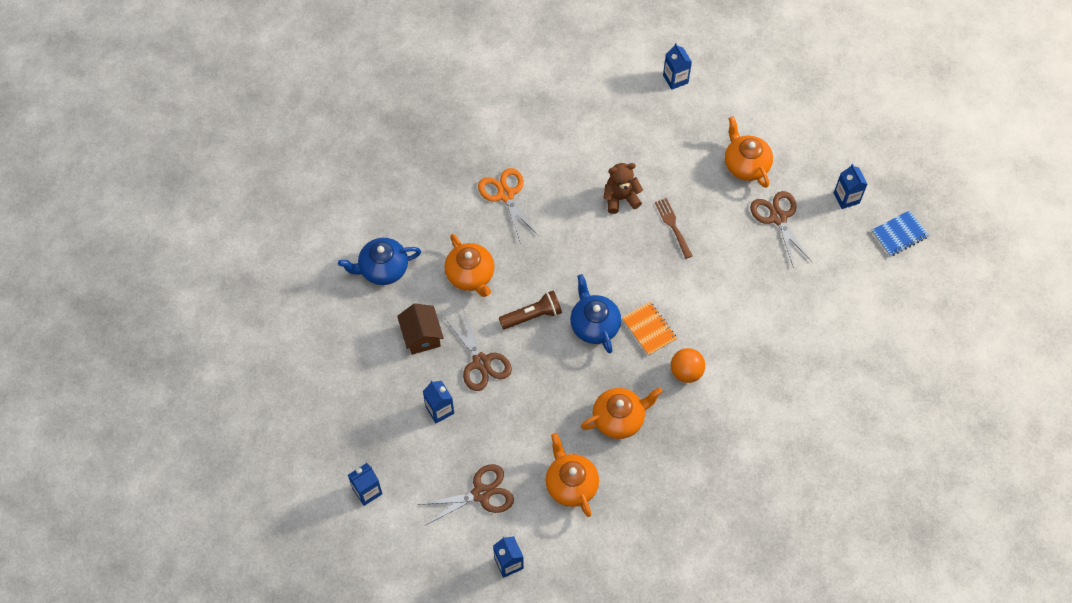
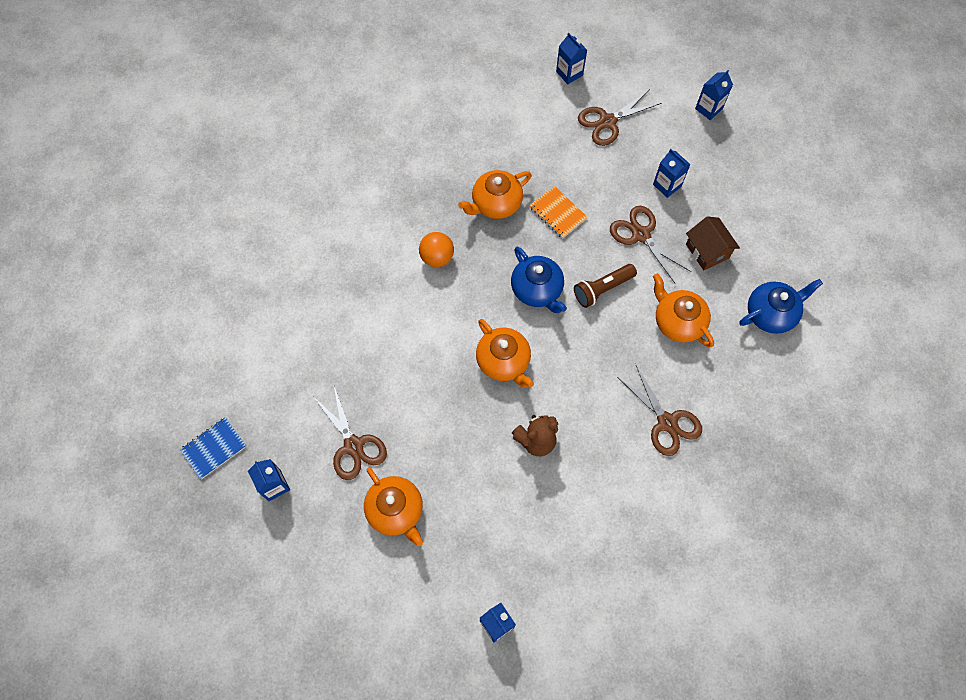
camera: 170 degrees right, 5 degrees up
orange scissors [478,168,540,244] -> brown scissors [617,365,702,456]
orange teapot [545,433,599,517] -> orange teapot moved to [476,319,534,387]
orange notebook [622,302,677,356] -> orange notebook moved to [529,186,588,239]
brown fork [655,198,693,259] -> none

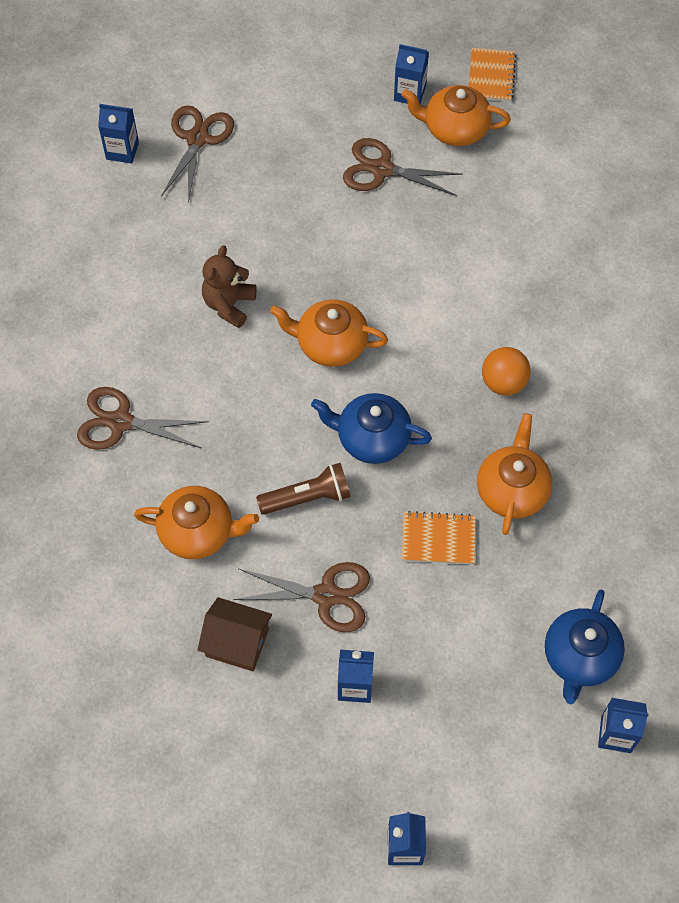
camera: 135 degrees right, 5 degrees down
blue notebook [180,417,246,479] -> orange notebook [469,48,516,102]
orange teapot [364,468,423,546] -> orange teapot moved to [402,85,511,146]
brown flashlight [574,264,637,308] -> brown flashlight turned 60 degrees clockwise [256,463,351,515]
brown scissors [578,89,662,146] -> brown scissors moved to [161,105,234,204]
blue teapot [739,279,823,334] -> blue teapot moved to [545,590,625,704]

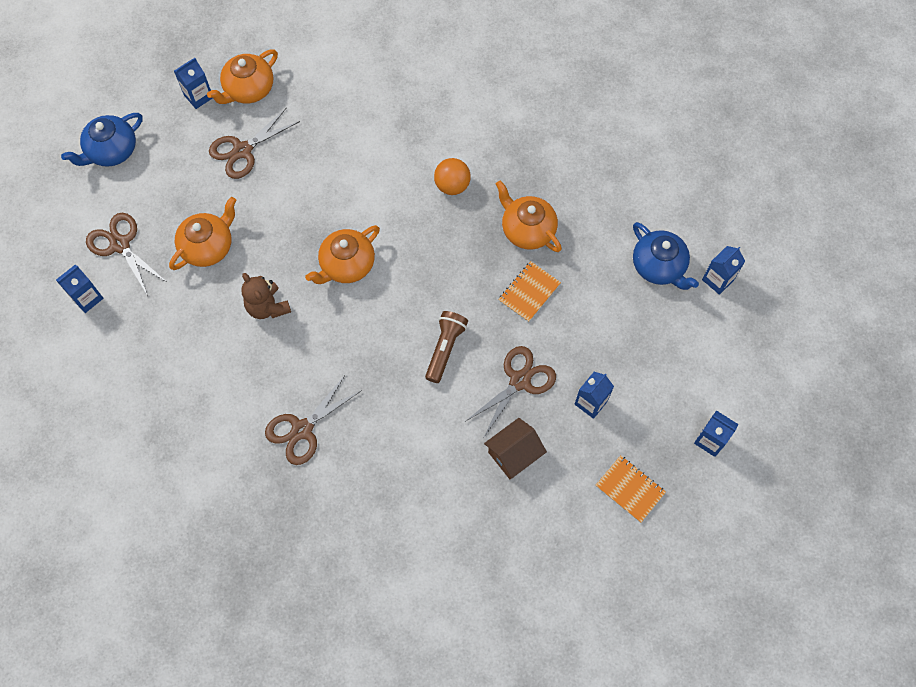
camera: 55 degrees left, 5 degrees up
orange teapot [134,486,259,559] -> orange teapot moved to [169,197,236,270]
blue teapot [311,393,432,464] -> blue teapot moved to [61,113,143,167]
orange notebook [469,48,516,102] -> orange notebook moved to [596,455,666,523]

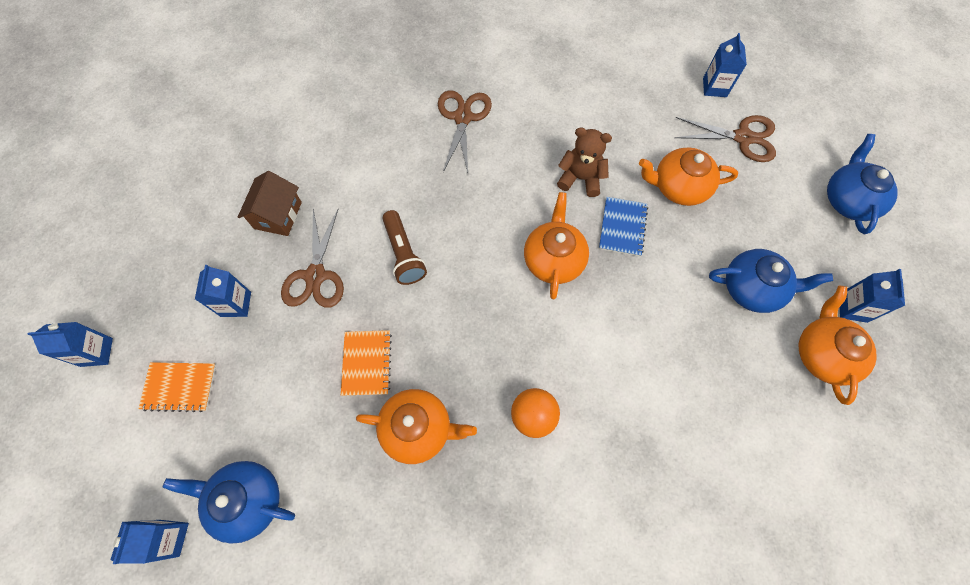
camera: 140 degrees right, 0 degrees up
orange teapot [169,197,236,270] -> orange teapot turned 90 degrees clockwise [639,147,738,206]
brown scissors [209,107,300,179] -> blue teapot [709,249,833,313]
orange notebook [596,455,666,523] -> orange notebook moved to [139,362,216,412]
none -> blue notebook [599,197,648,256]

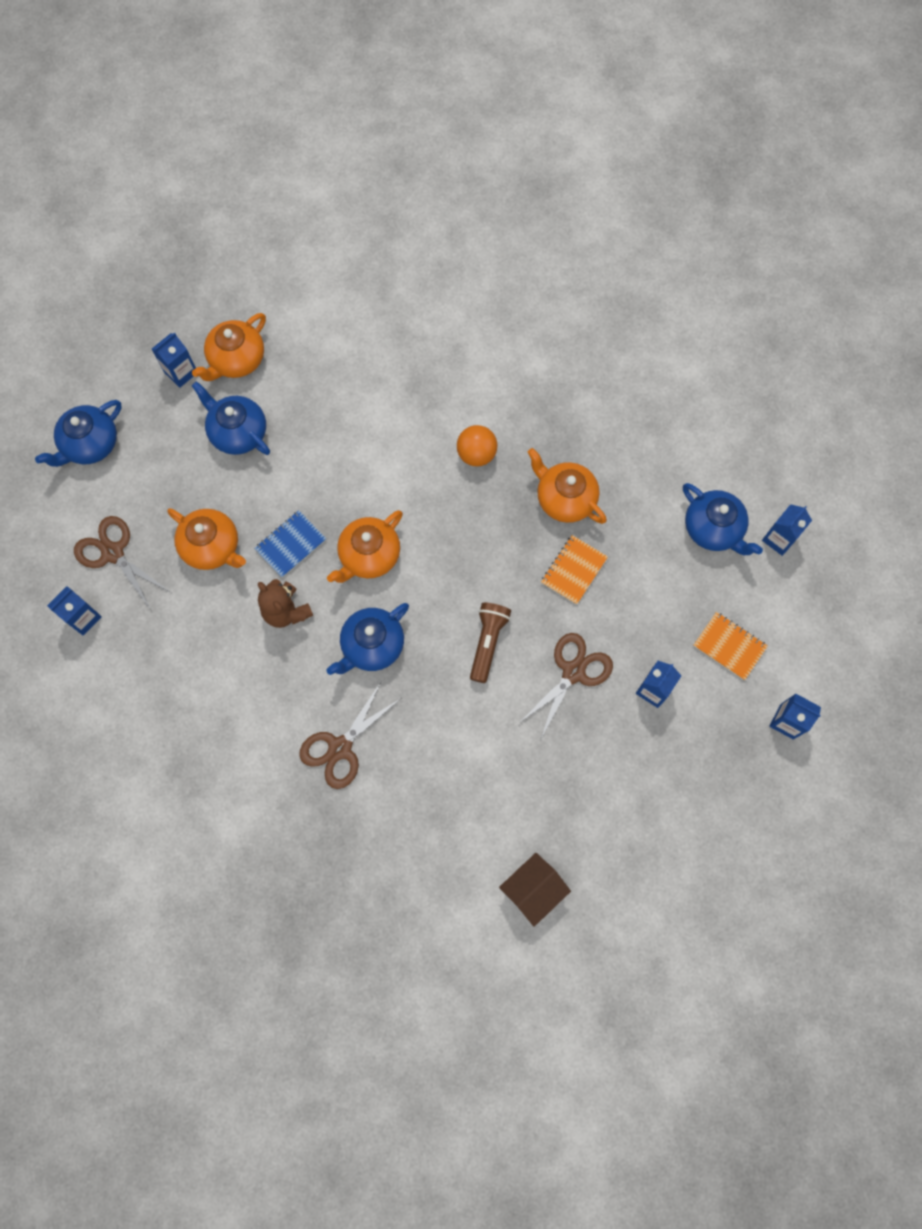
camera: 145 degrees left, 5 degrees up
brown house [238,171,302,236] -> brown house moved to [499,853,571,927]
none -> blue teapot [326,603,409,675]

